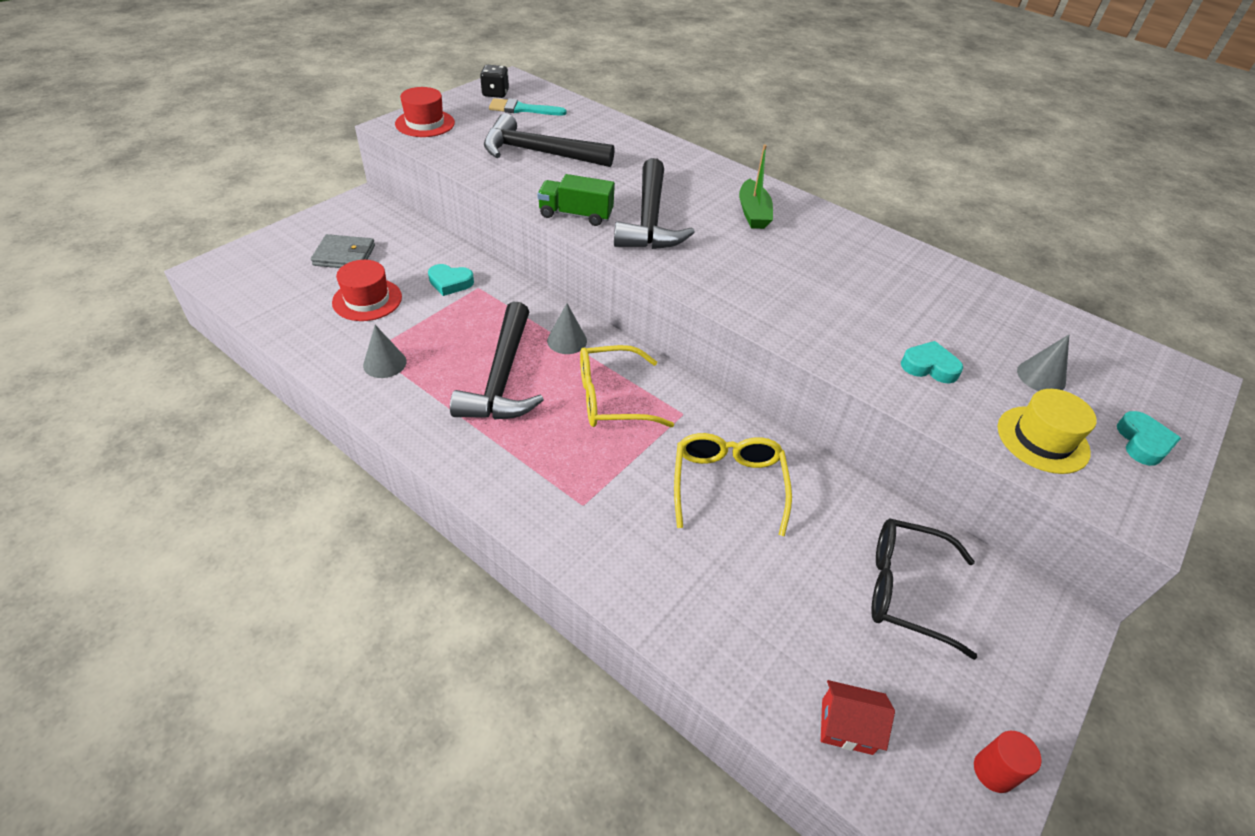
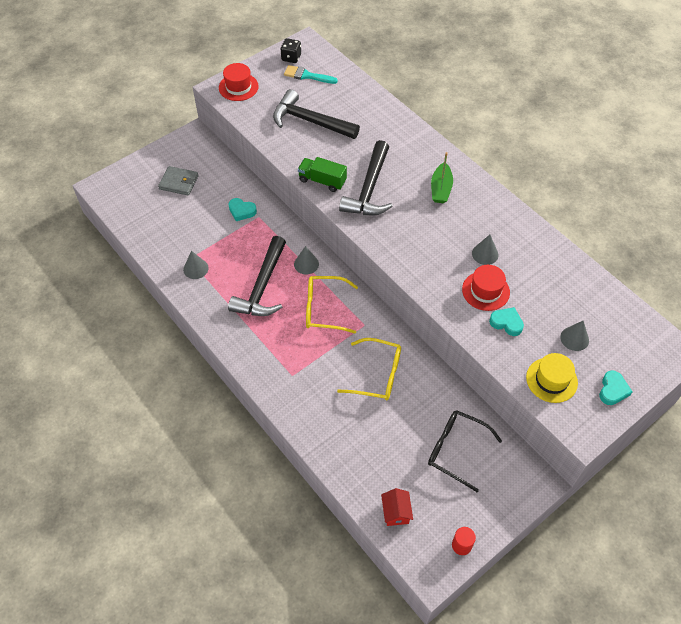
camera: 15 degrees right, 10 degrees up
red hat [332,260,402,321] -> red hat moved to [462,265,510,311]
yellow glasses [674,433,792,536] -> yellow glasses turned 90 degrees clockwise [337,338,401,401]
red house [821,680,895,755] -> red house turned 60 degrees clockwise [381,488,413,526]
none -> grey cone [472,235,499,265]

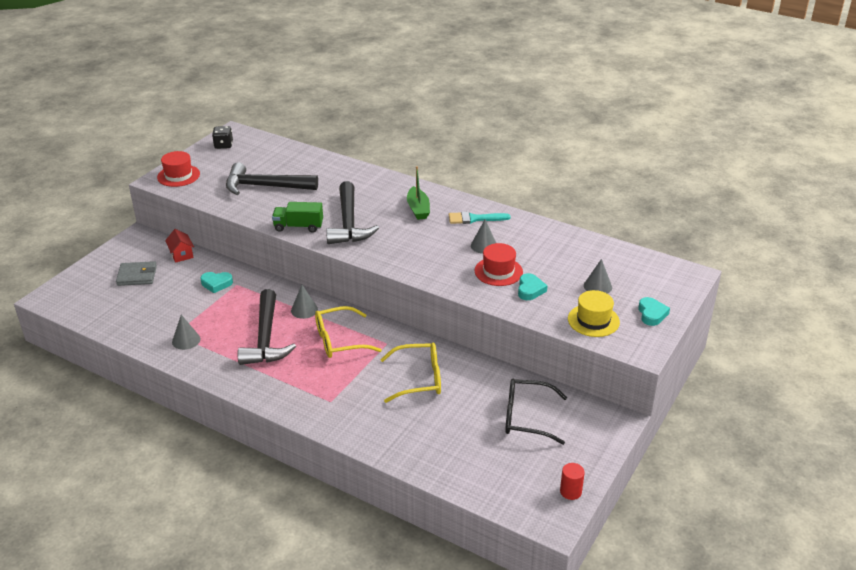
camera: 20 degrees left, 20 degrees down
turquoise brush [284,65,338,84] -> turquoise brush moved to [449,211,511,224]
red house [381,488,413,526] -> red house moved to [165,229,194,263]
turquoise heart [489,307,524,336] -> turquoise heart turned 90 degrees clockwise [518,273,548,300]

